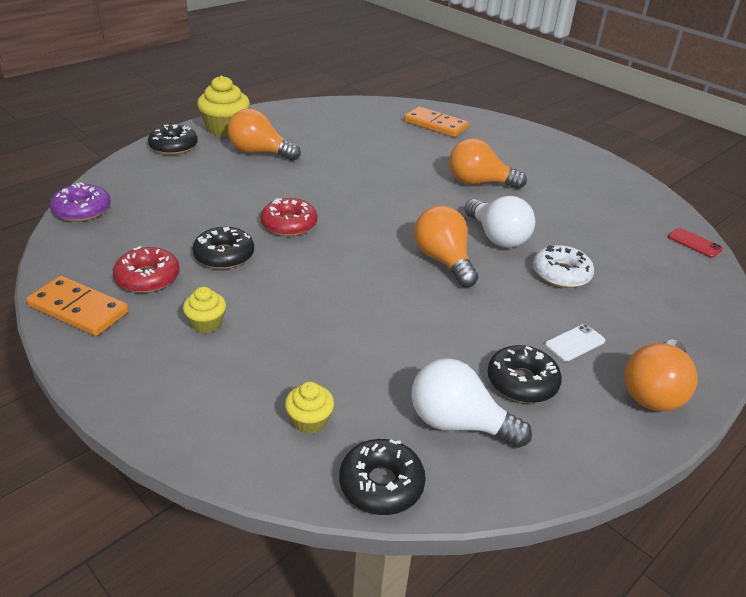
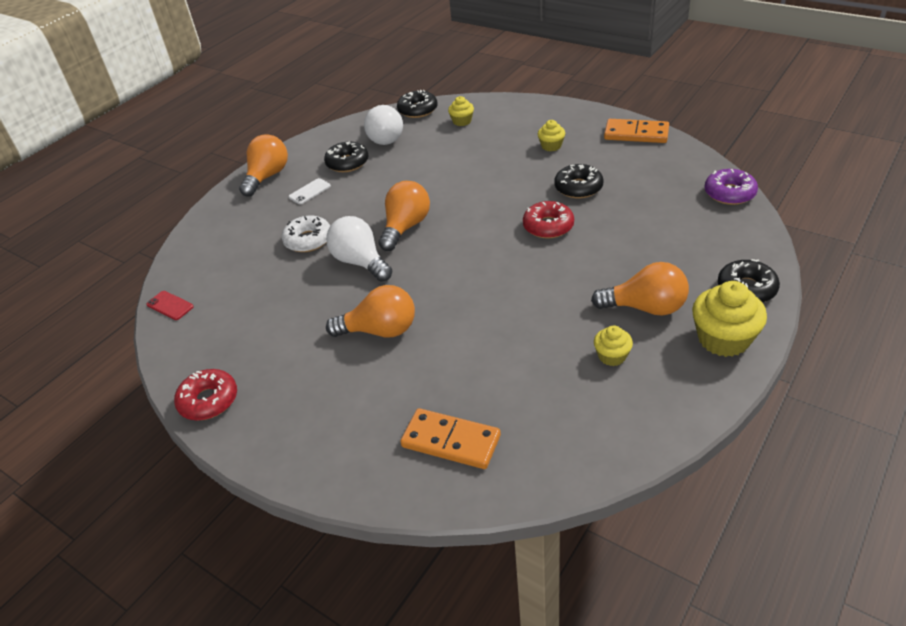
camera: 175 degrees right, 5 degrees up
red donut [113,246,180,293] -> red donut moved to [174,369,237,420]
white light bulb [411,358,532,448] -> white light bulb turned 60 degrees clockwise [364,105,403,145]
orange light bulb [414,205,478,287] -> orange light bulb turned 120 degrees counterclockwise [378,181,430,251]
none -> yellow cupcake [594,326,633,366]

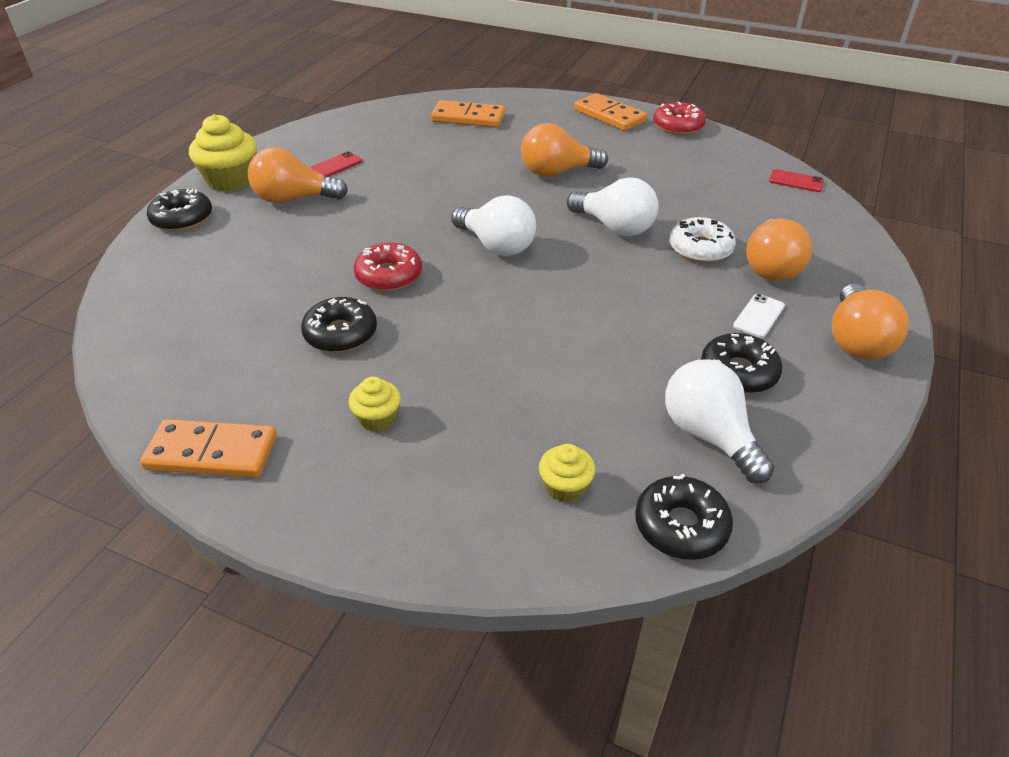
camera: 165 degrees right, 0 degrees up
orange light bulb [378,181,430,251] -> orange light bulb moved to [746,218,812,281]
yellow cupcake [594,326,633,366] -> red phone [310,151,363,177]
purple donut [705,169,758,205] -> none
none -> white light bulb [451,195,536,256]
none -> orange domino [574,93,647,131]

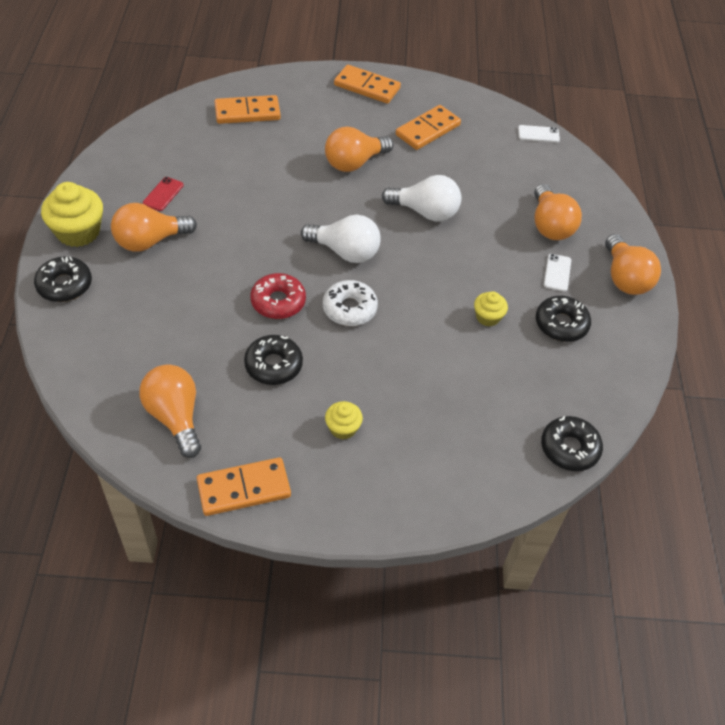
camera: 25 degrees left, 10 degrees up
yellow cupcake [539,444,595,502] -> yellow cupcake moved to [474,291,508,327]
red donut [653,102,706,135] -> none
white light bulb [665,359,774,483] -> none
white donut [669,217,736,263] -> white donut moved to [323,280,378,326]
red phone [769,169,824,192] -> white phone [518,125,560,143]
none -> orange light bulb [139,364,201,458]
none -> orange domino [396,105,461,150]

